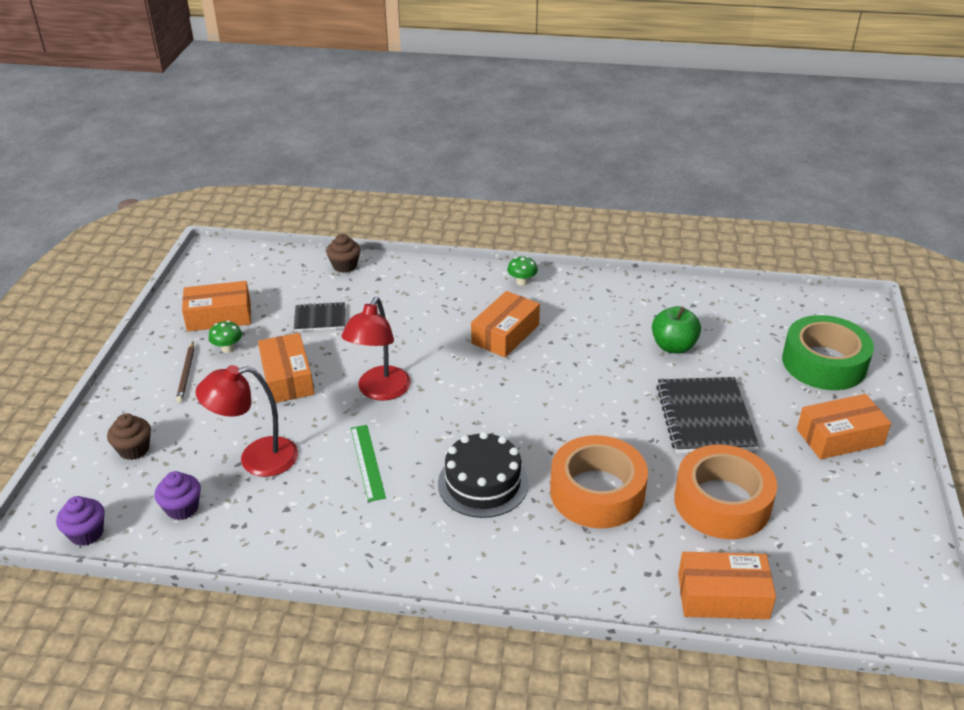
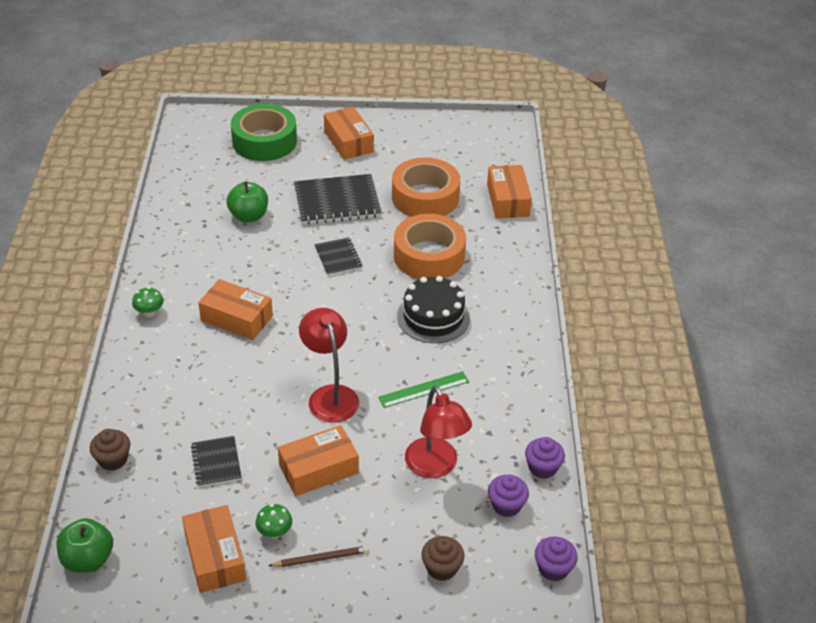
camera: 100 degrees left, 5 degrees up
red lamp [341,297,411,401] -> red lamp turned 120 degrees counterclockwise [299,308,359,423]
none -> green apple [57,518,113,573]
none -> black notebook [314,237,363,276]
none -> purple cupcake [525,437,565,479]

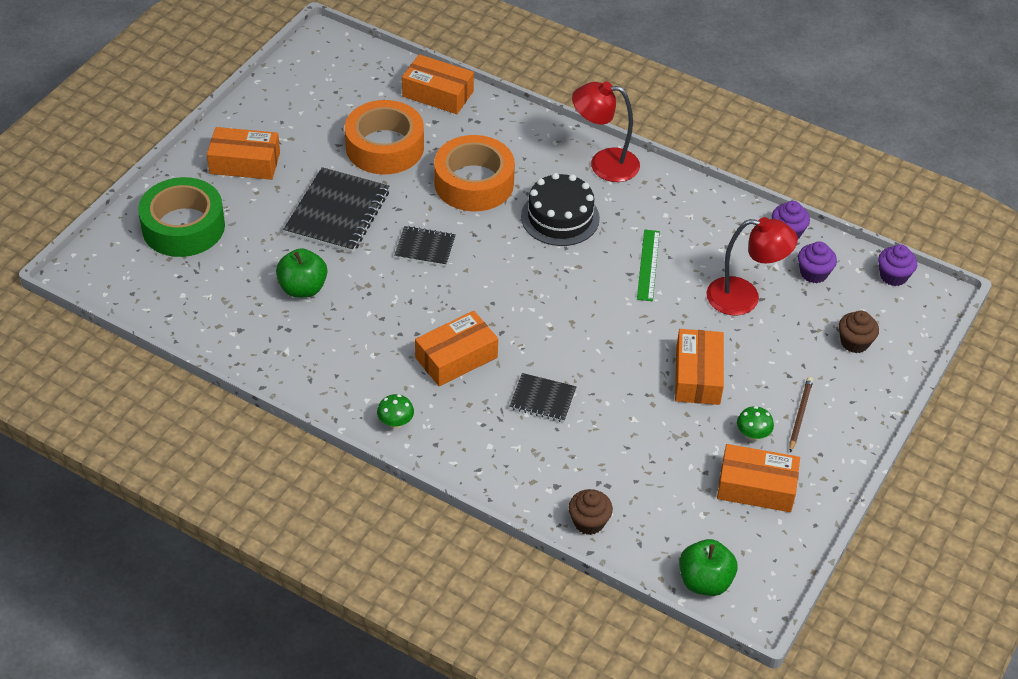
camera: 60 degrees left, 5 degrees up
black notebook [191,436,242,487] -> black notebook moved to [509,373,577,422]
red lamp [299,308,359,423] -> red lamp moved to [572,81,640,182]

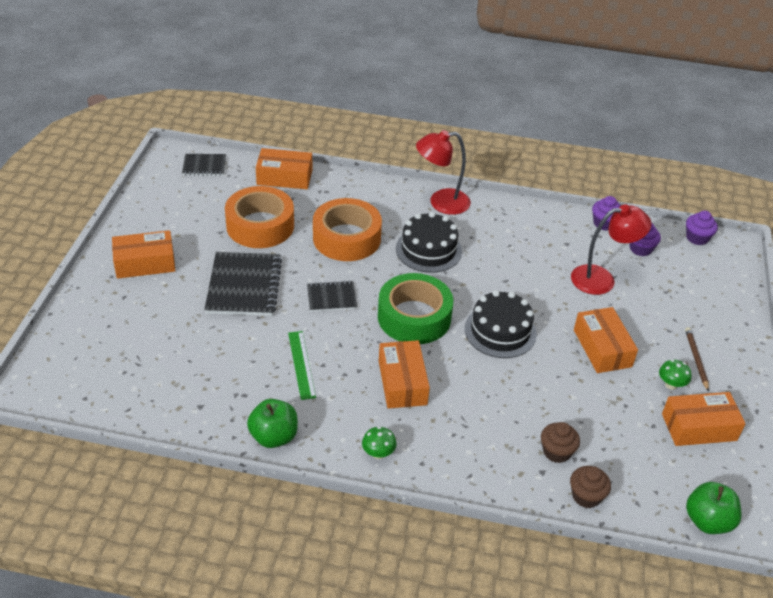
camera: 20 degrees left, 5 degrees down
green tape [138,177,225,257] -> green tape moved to [378,273,453,344]
green apple [276,248,327,298] -> green apple moved to [247,399,298,448]
orange box [415,311,498,386] -> orange box turned 45 degrees counterclockwise [379,340,430,409]
black notebook [509,373,577,422] -> black notebook moved to [182,154,226,176]
green ruler [637,230,660,301] -> green ruler moved to [288,331,316,400]
brown cupcake [839,311,879,353] -> brown cupcake moved to [541,422,580,463]
none -> black cake [465,291,537,358]

